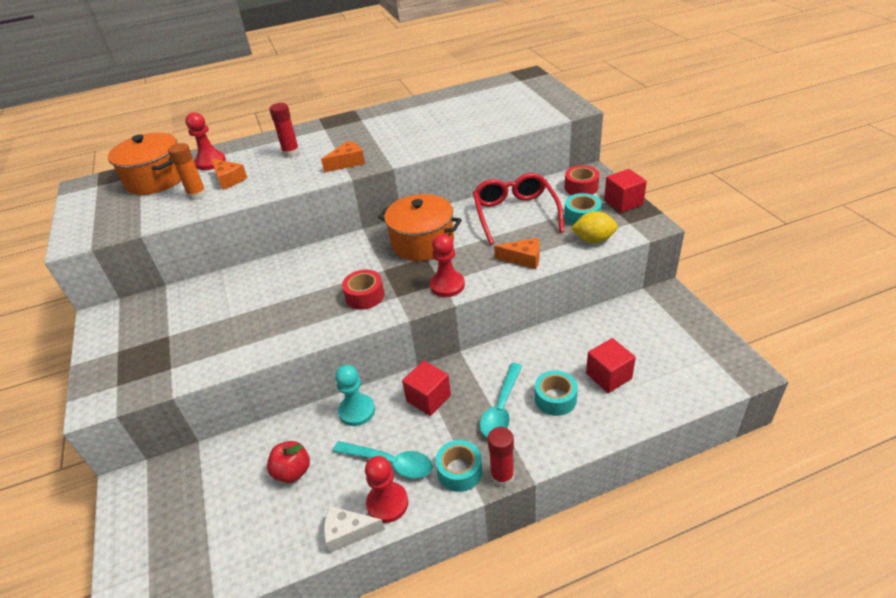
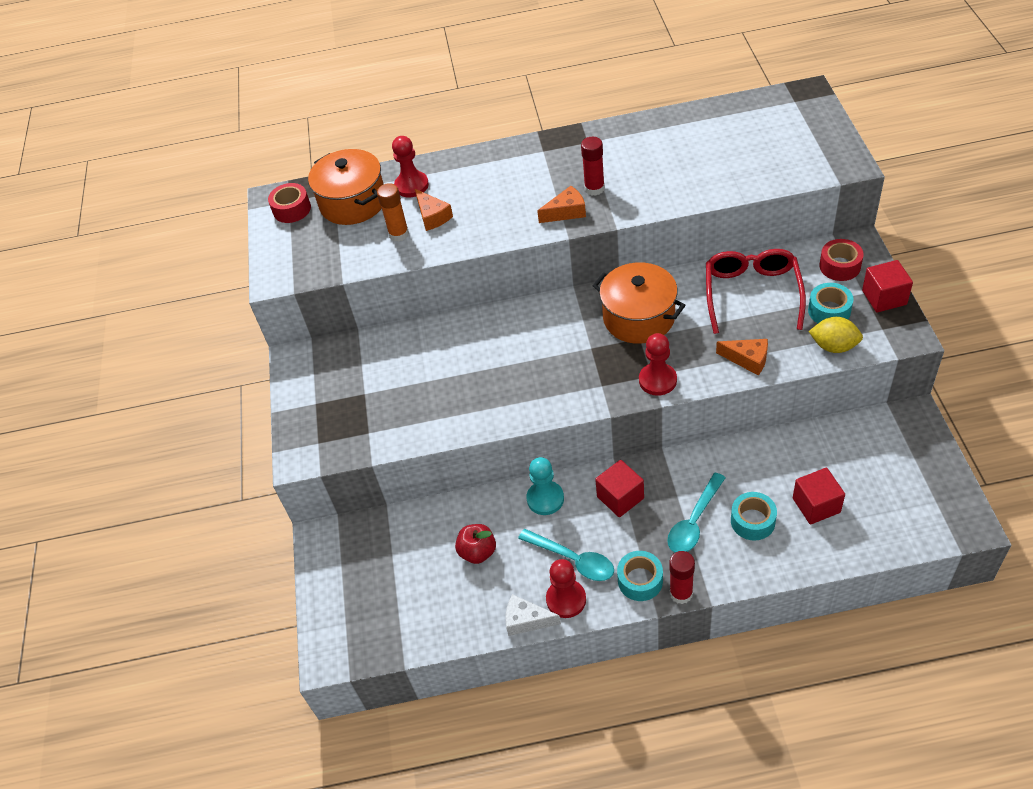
camera: 15 degrees right, 10 degrees up
red glue stick [269,103,300,157] -> red glue stick moved to [581,137,605,196]
red tape [342,270,384,310] -> red tape moved to [268,183,311,223]

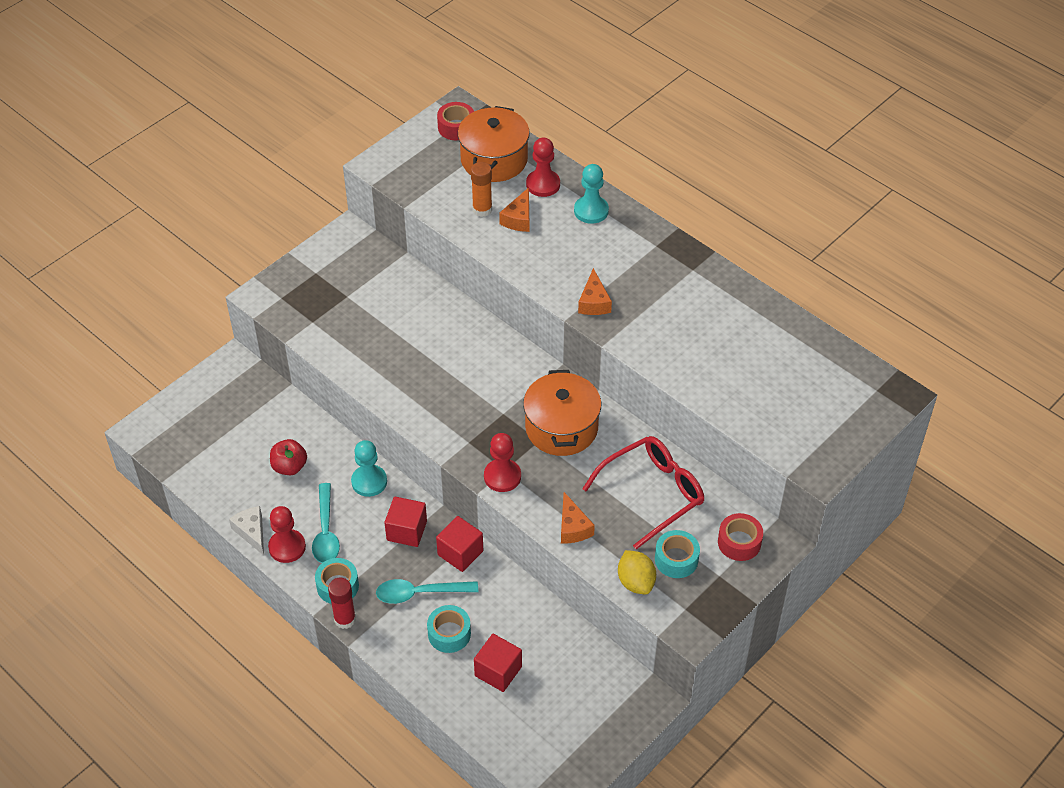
camera: 45 degrees right, 0 degrees up
orange cheese [537,186,586,223] -> orange cheese turned 60 degrees clockwise [578,268,612,315]
red glue stick [581,137,605,196] -> none
red cube [862,260,913,312] -> red cube moved to [436,516,483,572]
none -> turquoise pawn [574,164,609,224]

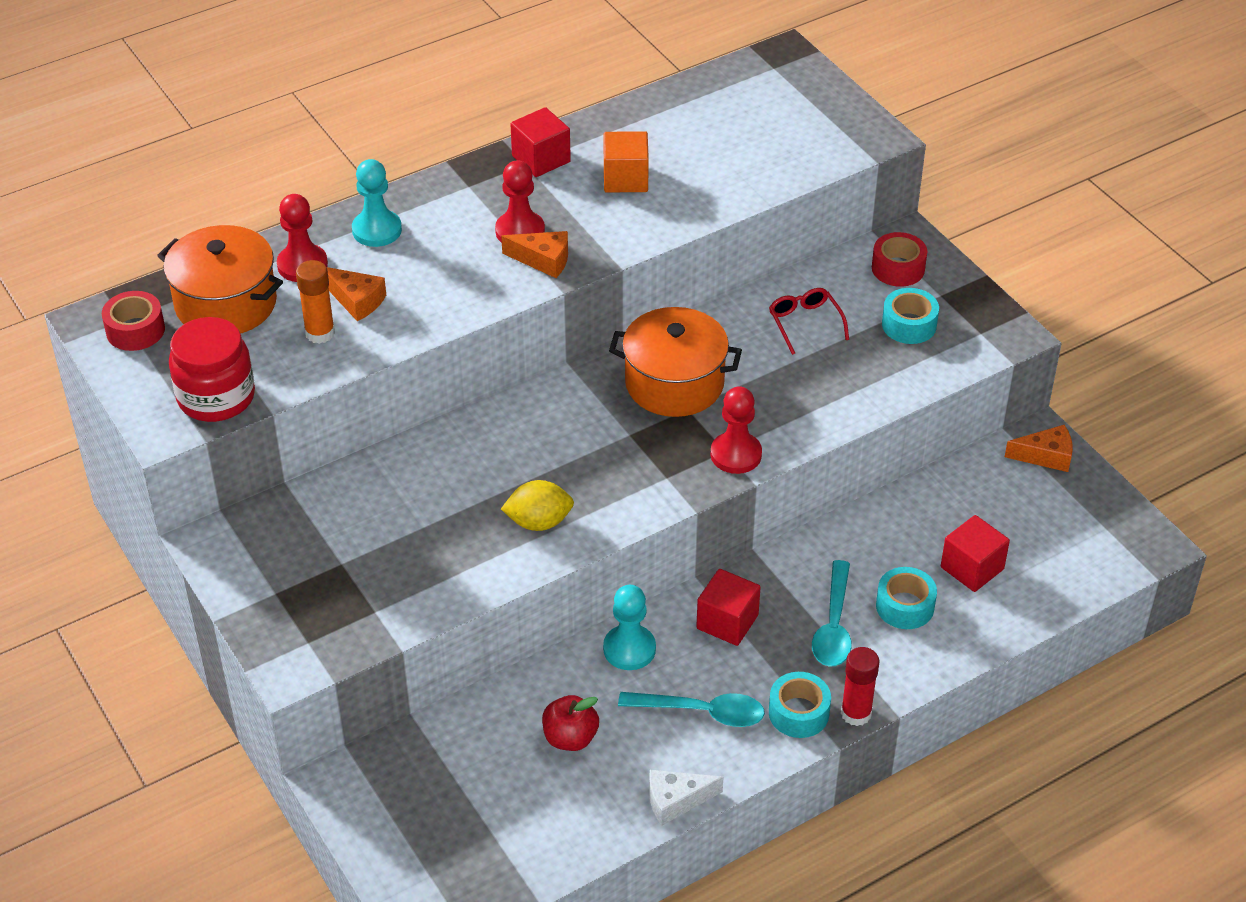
camera: 75 degrees left, 5 degrees down
red pawn [268,506,306,563] -> red pawn moved to [495,160,545,243]
red cube [436,516,483,572] -> red cube moved to [510,107,571,177]
orange cheese [561,492,595,543] -> orange cheese moved to [1005,425,1073,472]
red glasses [582,436,704,549] -> red glasses [769,288,849,355], size x0.54
yellow lemon [618,550,656,594] -> yellow lemon moved to [501,480,574,531]
none -> red jar [169,317,255,422]
none -> orange cube [603,131,649,192]

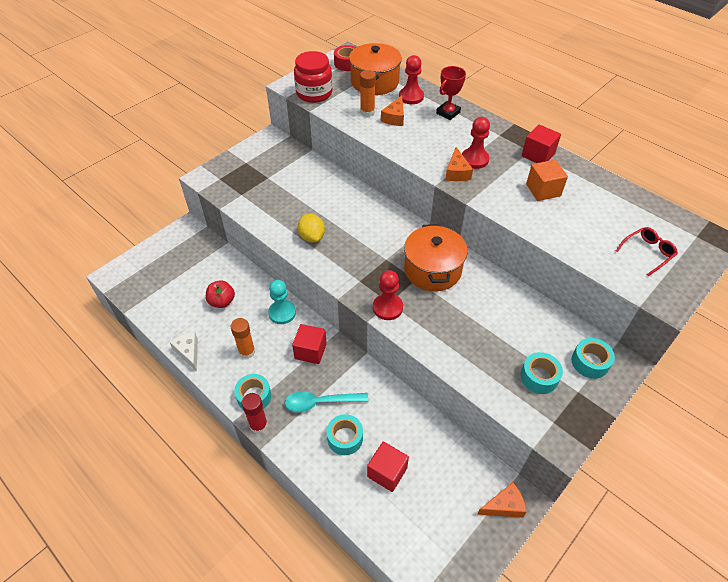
camera: 75 degrees right, 5 degrees up
turquoise pawn [352,159,402,247] -> red trophy [436,66,466,120]
turquoise spoon [618,692,765,727] -> orange glue stick [231,318,255,359]
red glasses [769,288,849,355] -> red glasses moved to [616,227,678,276]
red tape [872,232,927,287] -> turquoise tape [572,338,615,379]
orange cheese [1005,425,1073,472] -> orange cheese turned 90 degrees counterclockwise [477,482,527,517]

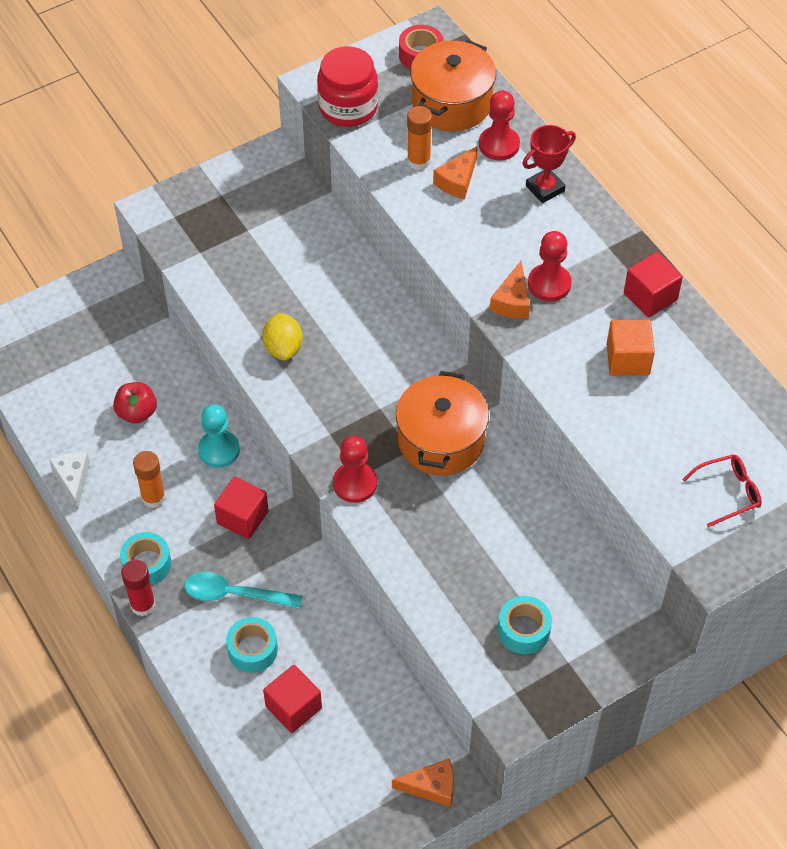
camera: 15 degrees right, 5 degrees up
turquoise tape [572,338,615,379] -> none

